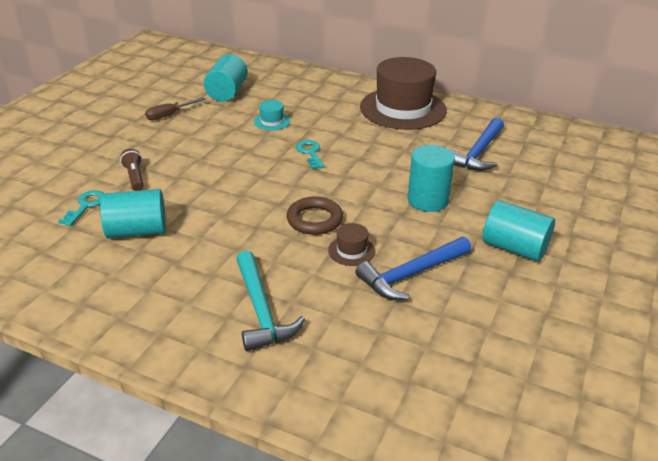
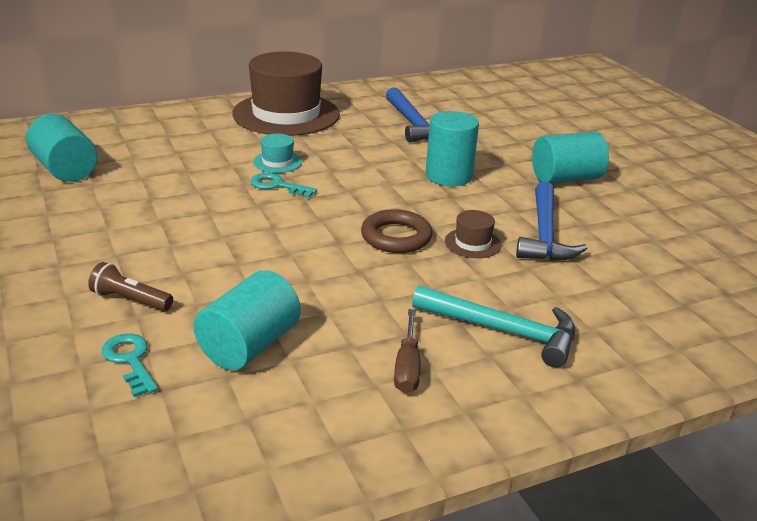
camera: 50 degrees left, 5 degrees down
brown screwdriver [145,98,206,120] -> brown screwdriver moved to [394,309,421,393]
turquoise hat [254,100,290,131] -> turquoise hat moved to [253,134,302,173]

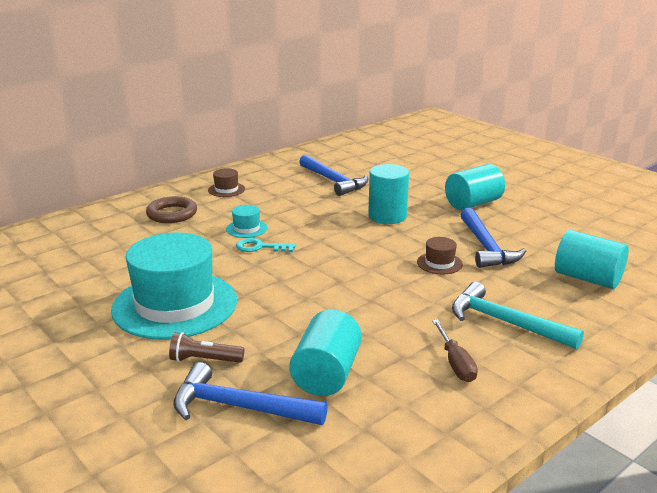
camera: 15 degrees left, 5 degrees down
turquoise cylinder [26,114,97,182] -> turquoise cylinder moved to [555,230,629,289]
turquoise key [102,334,158,397] -> blue hammer [173,362,328,425]
brown hat [232,52,340,136] -> brown hat [208,168,245,197], size x0.41
brown ring [361,209,433,253] -> brown ring moved to [146,196,197,223]
turquoise hammer [412,285,575,368] -> turquoise hammer turned 150 degrees counterclockwise [452,282,584,349]
none -> turquoise hat [111,232,237,340]

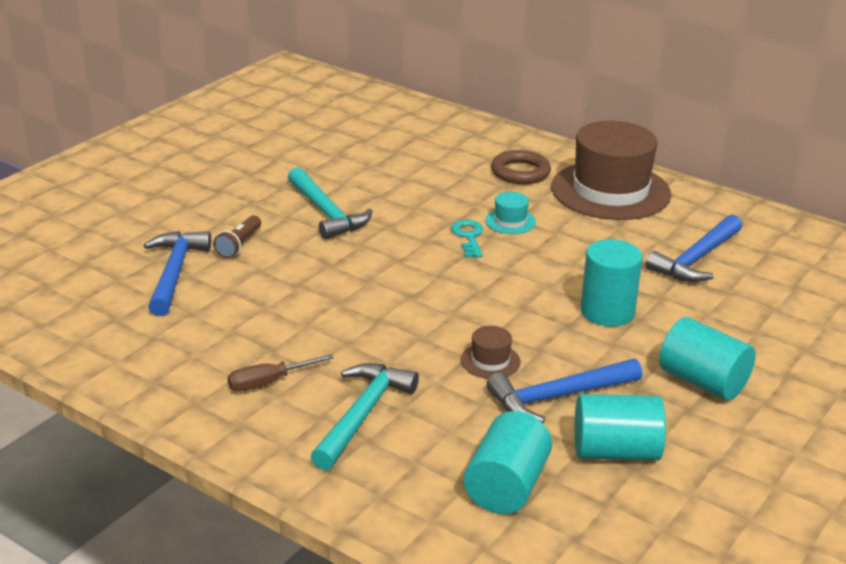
camera: 75 degrees right, 5 degrees up
turquoise hat [111,232,237,340] -> turquoise hammer [288,167,373,240]
brown flashlight [169,332,245,363] -> brown flashlight turned 150 degrees counterclockwise [213,215,261,258]
brown hat [208,168,245,197] -> brown hat [551,121,671,220], size x2.46
turquoise cylinder [289,309,362,396] -> turquoise cylinder moved to [574,394,666,460]

